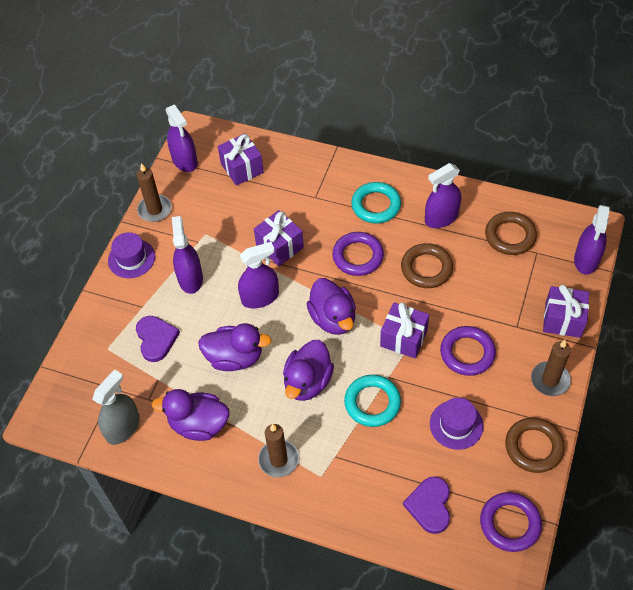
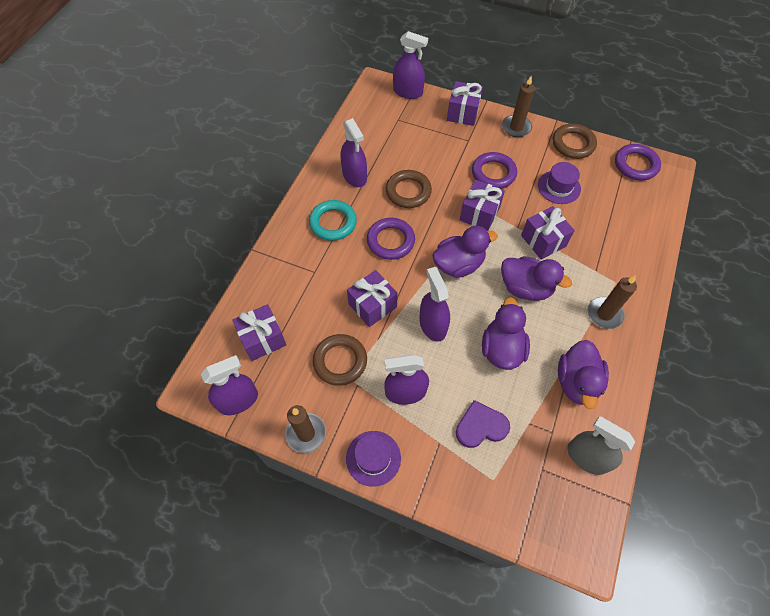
camera: 90 degrees left, 5 degrees up
turquoise ring [344,375,401,427] -> purple gift [521,206,575,260]
purple heart [403,476,450,534] -> none
brown ring [485,212,537,255] -> brown ring moved to [313,334,367,386]

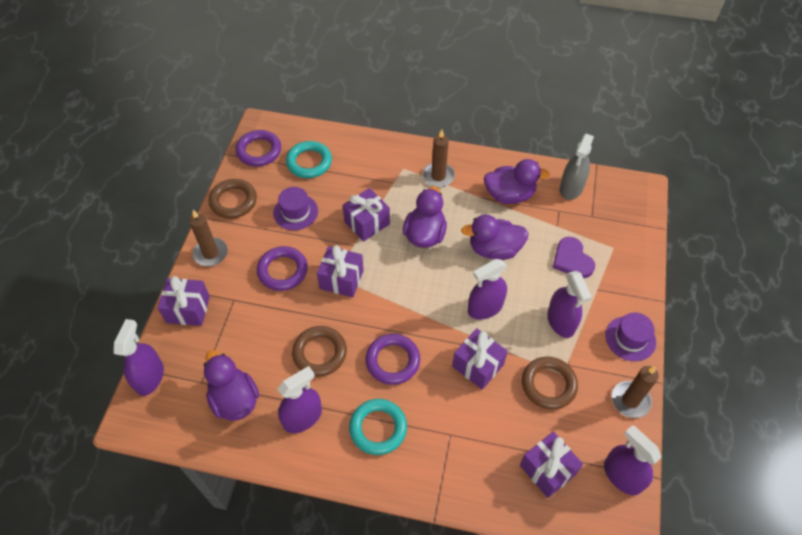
camera: 100 degrees left, 5 degrees down
purple duck [432,226,498,278] -> purple duck moved to [204,350,259,421]
none -> turquoise ring [286,141,332,178]

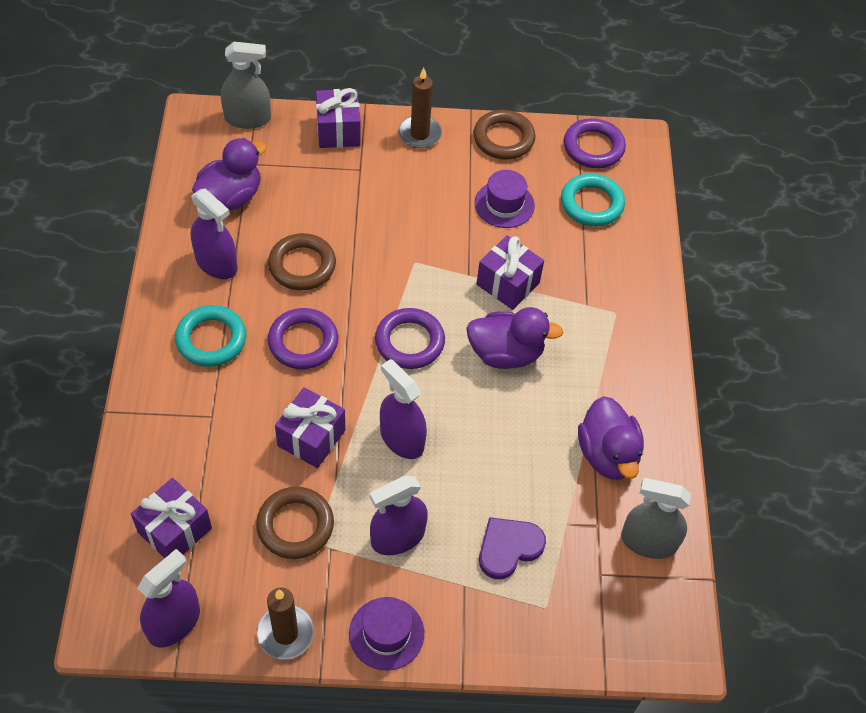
camera: 75 degrees right, 0 degrees up
purple spray bottle [114,319,164,396] -> grey spray bottle [221,42,271,129]
purple ring [257,246,308,291] -> purple ring moved to [375,308,445,369]
purple gift [317,245,364,297] -> none
brown candle [422,129,455,188] -> none
purple duck [461,215,529,260] -> none

